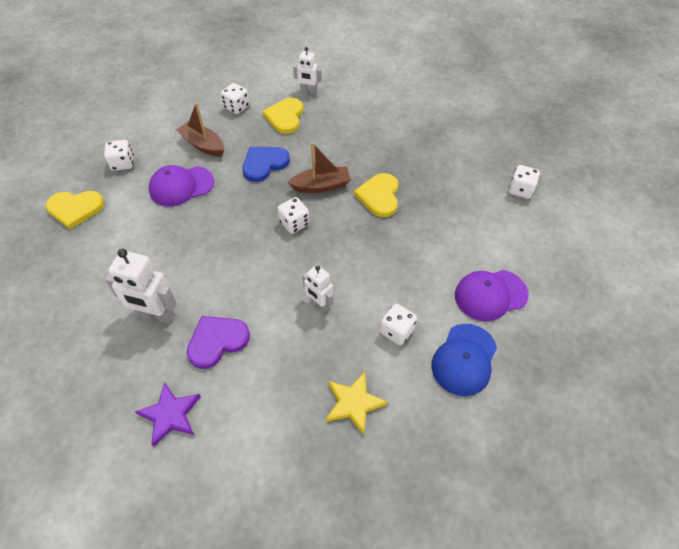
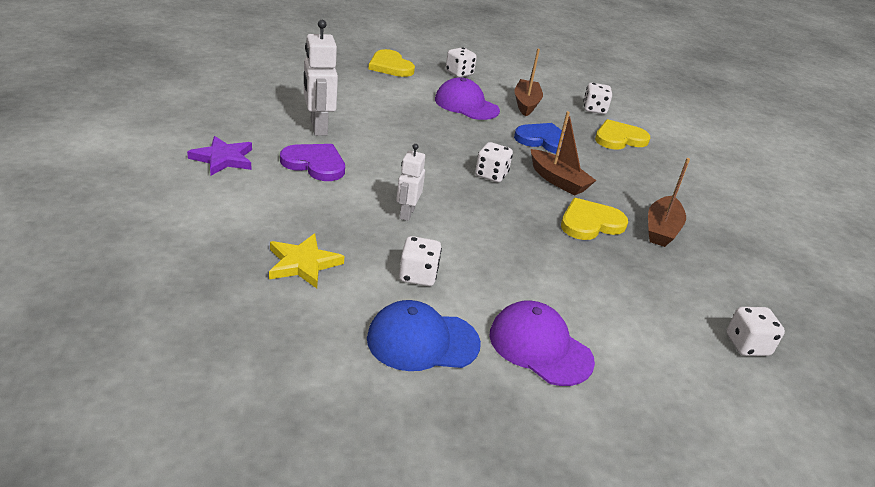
camera: 55 degrees right, 20 degrees down
white robot [293,47,322,94] -> none
none -> brown boat [648,158,690,247]

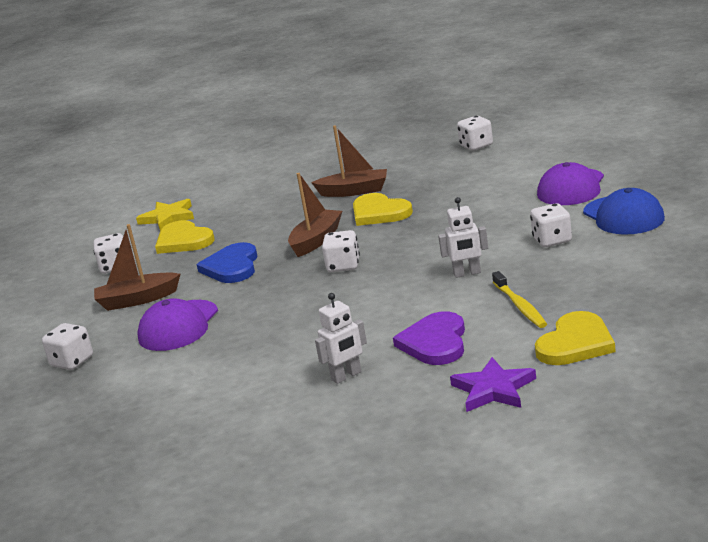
camera: 100 degrees left, 10 degrees down
yellow star [269,234,344,288] -> yellow star moved to [136,199,194,231]
white robot [304,20,338,136] -> white robot [315,293,367,384], size x0.62
yellow heart [368,49,415,77] -> yellow heart moved to [535,311,616,365]
none -> yellow toothbrush [492,271,547,328]

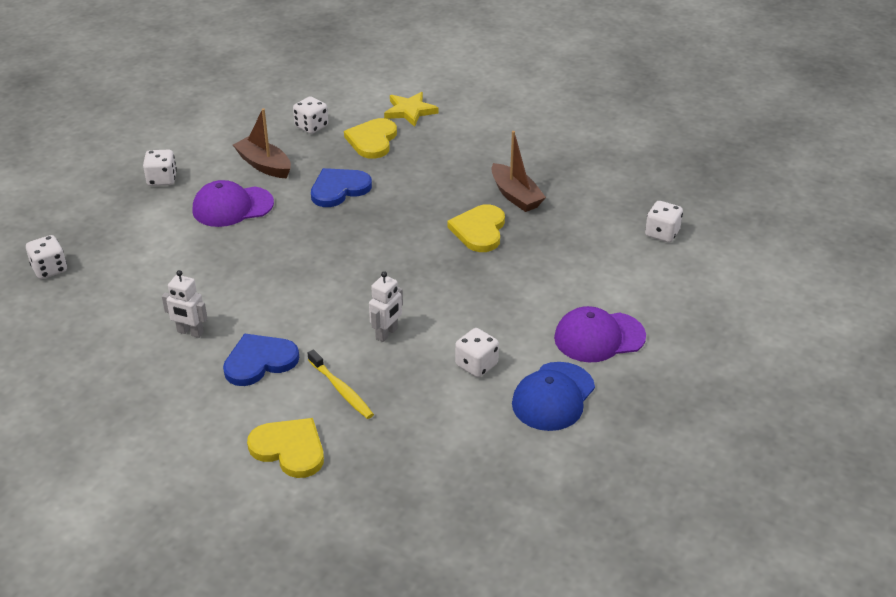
camera: 50 degrees right, 15 degrees up
brown boat [288,173,342,257] -> none
white dice [322,230,360,272] -> white dice moved to [26,235,67,279]
purple heart [393,312,465,365] -> blue heart [223,333,299,386]
white robot [438,197,488,278] -> white robot turned 105 degrees counterclockwise [369,271,403,342]
purple star [450,357,536,412] -> none
yellow toothbrush [492,271,547,328] -> yellow toothbrush turned 75 degrees counterclockwise [307,350,374,419]
yellow heart [535,311,616,365] -> yellow heart turned 150 degrees counterclockwise [247,418,324,478]

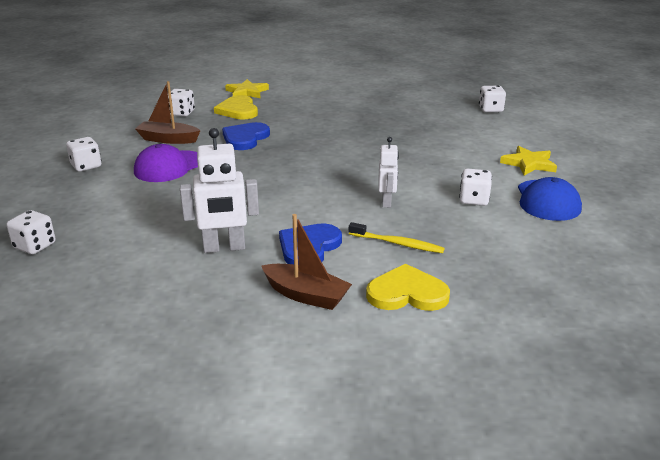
camera: 30 degrees left, 10 degrees down
white robot [162,270,208,338] -> white robot [180,128,259,253], size x1.62
yellow heart [447,204,505,252] -> none
brown boat [491,131,546,212] -> brown boat moved to [261,214,352,310]
purple cap [554,306,646,362] -> yellow star [500,146,557,176]

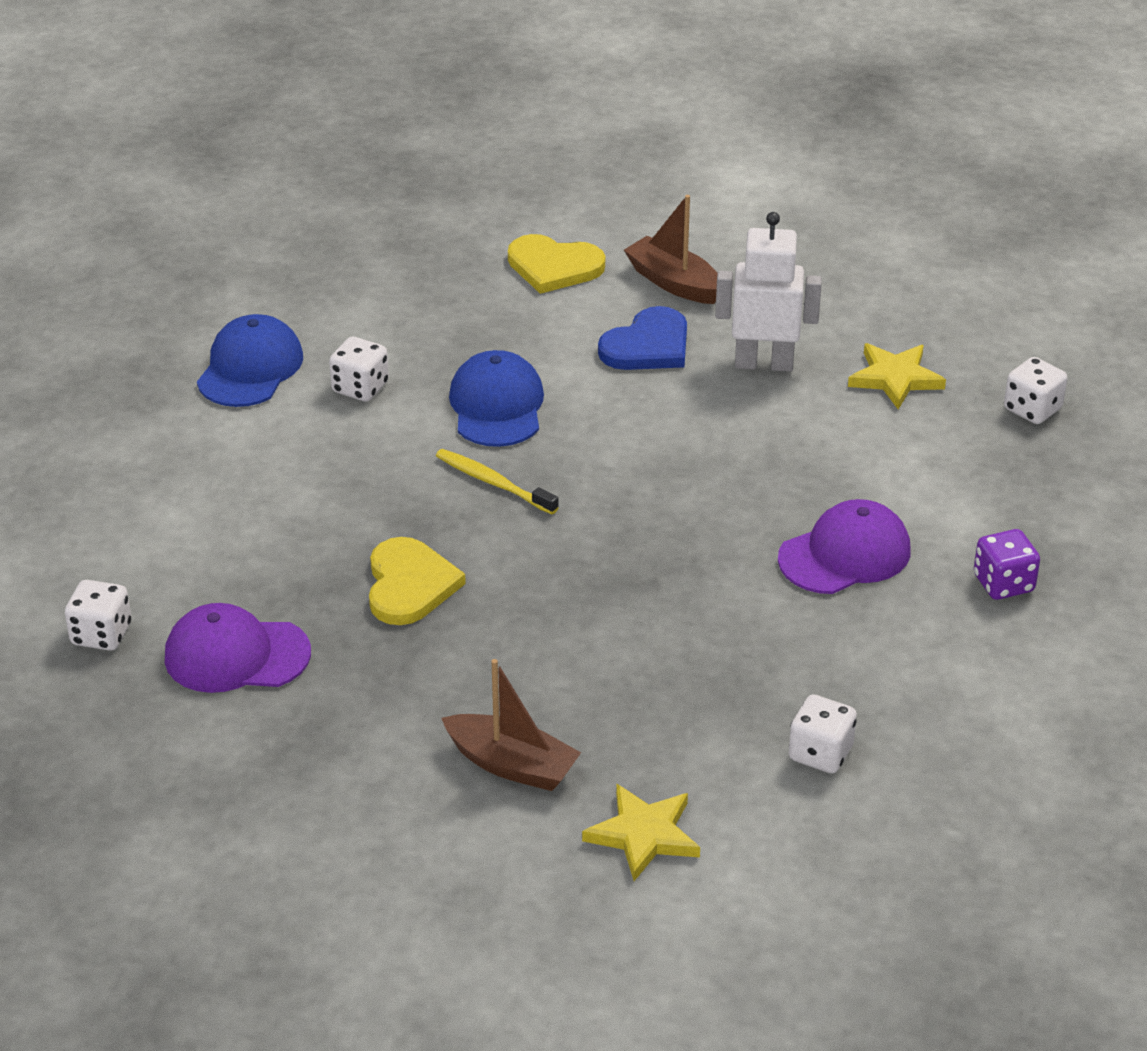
camera: 165 degrees left, 10 degrees up
white dice [66,137,101,172] -> purple dice [974,529,1040,600]
brown boat [135,81,201,144] -> brown boat moved to [441,659,581,791]
yellow heart [214,95,258,119] -> yellow heart moved to [369,537,466,625]
blue heart [222,122,270,150] -> none
yellow toothbrush [349,222,445,253] -> yellow toothbrush moved to [436,449,559,514]
white robot [378,137,399,208] -> blue cap [449,350,544,447]
yellow star [500,146,557,176] -> yellow star moved to [848,343,946,410]
none -> purple cap [165,603,311,693]

